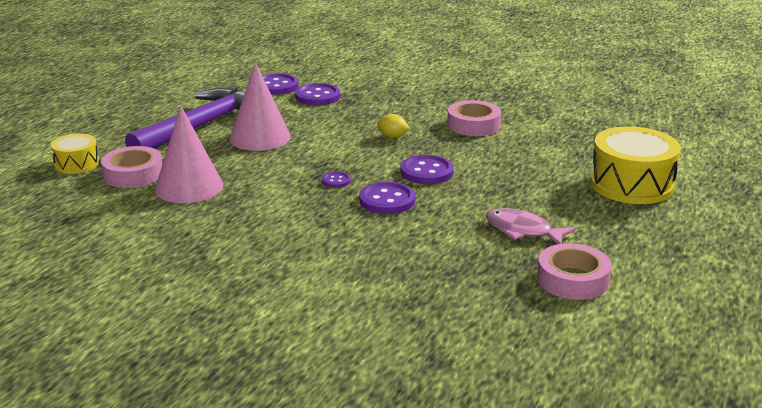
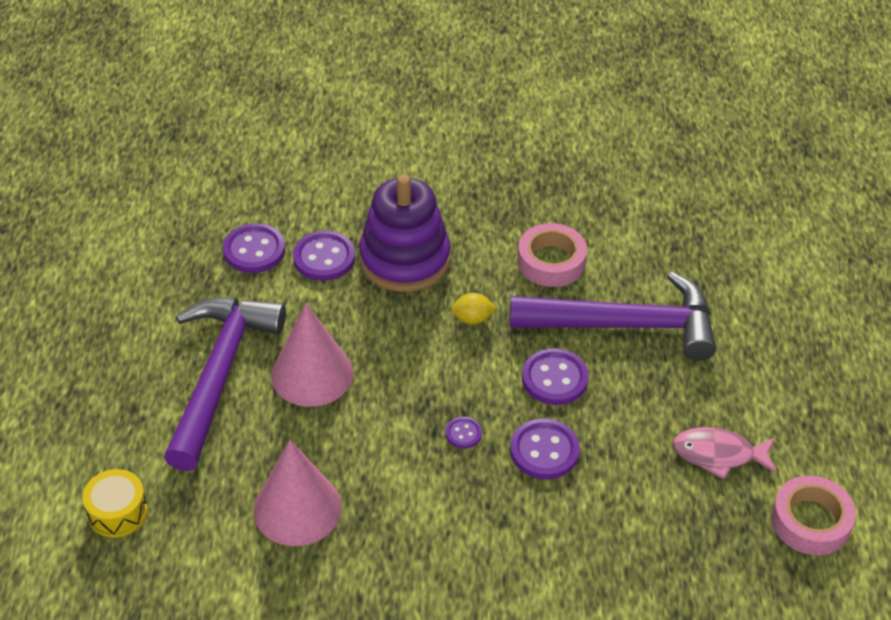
camera: 25 degrees left, 20 degrees up
pink tape [101,146,163,188] -> none
yellow drum [590,126,681,204] -> none
none -> purple stacking toy [359,175,451,292]
none -> purple hammer [510,272,716,361]

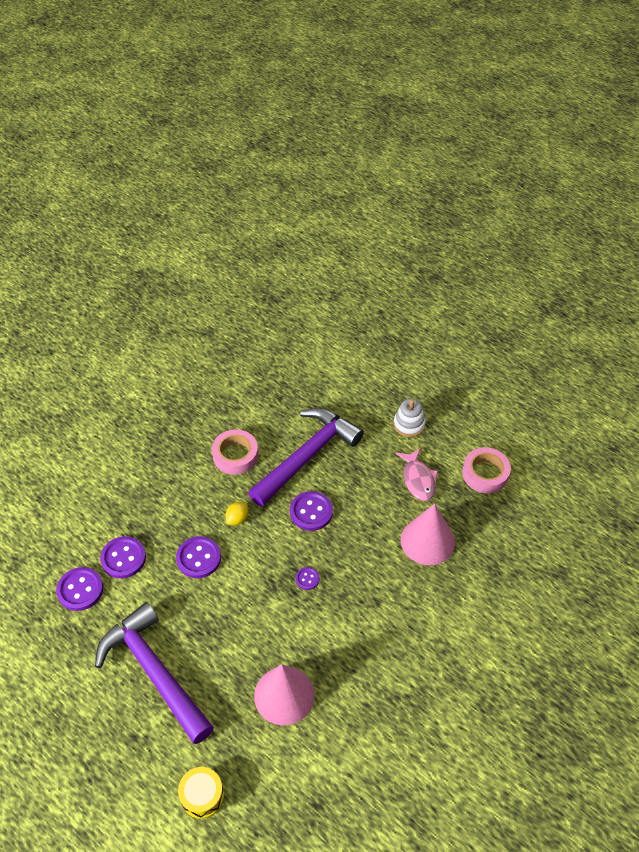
camera: 50 degrees left, 5 degrees up
pink cone [271,303,353,407] -> pink cone moved to [401,503,455,565]
purple stacking toy [359,175,451,292] -> none
purple button [510,419,580,479] -> purple button moved to [176,536,221,578]
pink fish [673,427,777,479] -> pink fish turned 60 degrees counterclockwise [396,448,438,501]
none -> white stacking toy [394,398,426,437]

